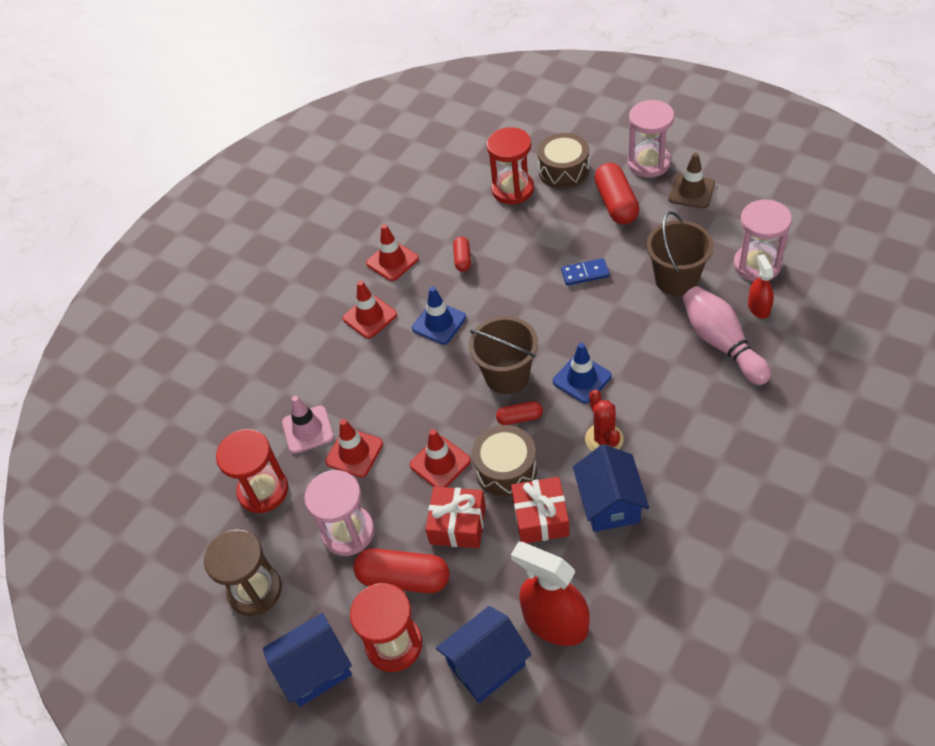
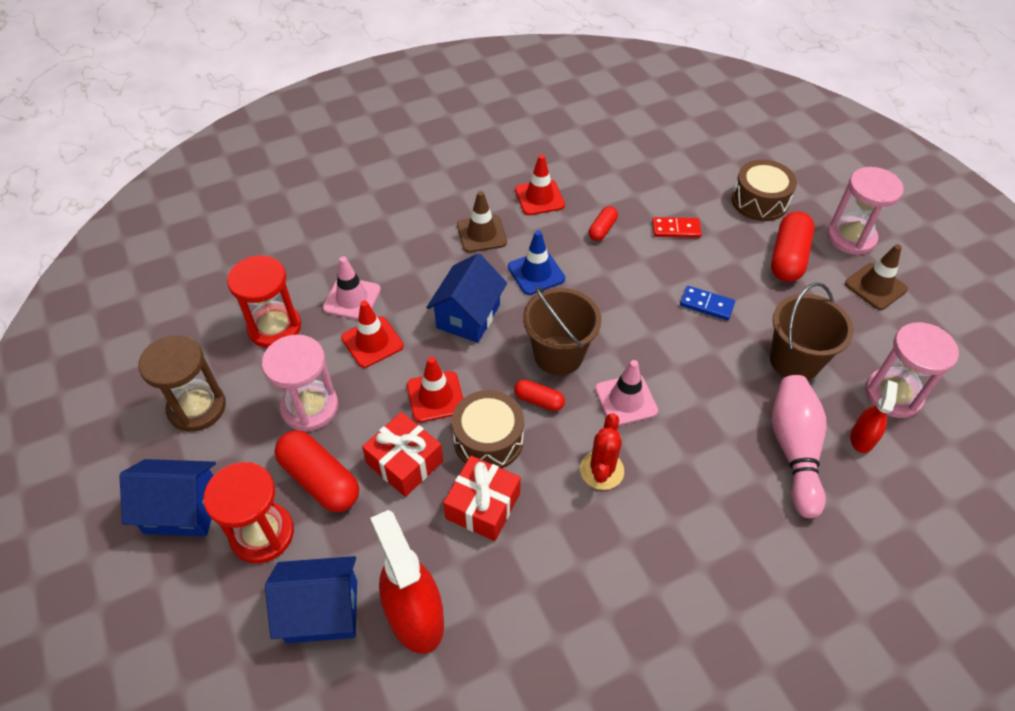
camera: 25 degrees right, 0 degrees up
red traffic cone [342,281,397,339] -> brown traffic cone [457,191,507,253]
red hourglass [487,127,534,204] -> none
blue traffic cone [553,343,612,403] -> pink traffic cone [595,360,658,426]
blue house [573,444,649,532] -> blue house moved to [426,253,507,343]
none -> red domino [652,217,701,238]

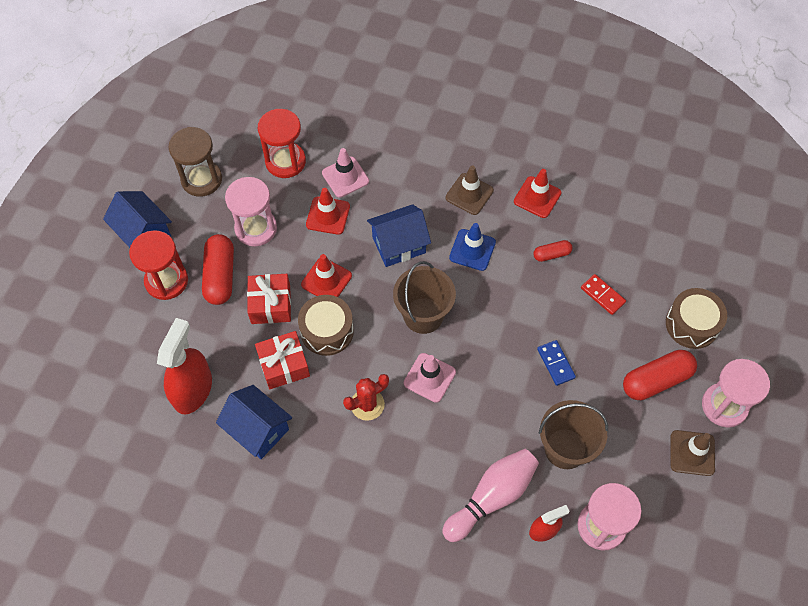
camera: 45 degrees right, 10 degrees up
blue house [265,556,357,643] -> blue house moved to [216,385,292,459]
red capsule [514,379,565,411] -> none

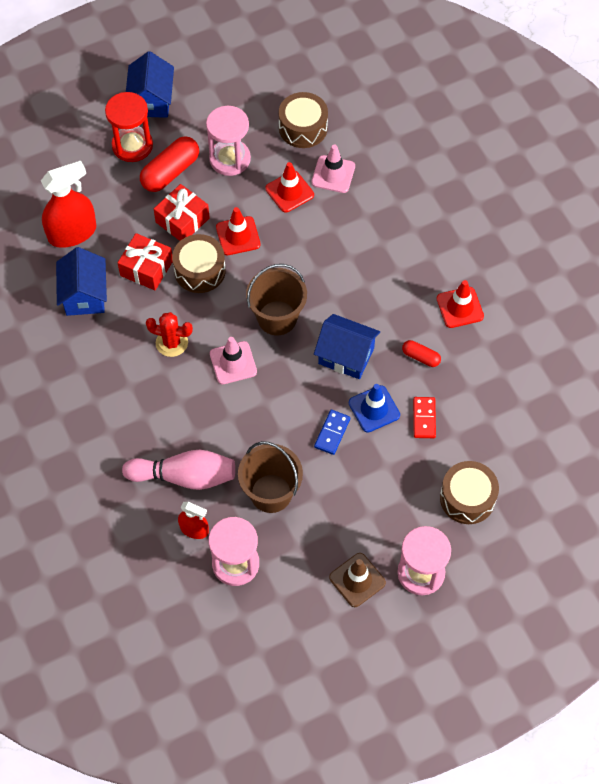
camera: 45 degrees right, 0 degrees up
brown hourglass [168,127,222,197] -> none
red hourglass [258,109,306,178] -> brown drum [279,92,328,148]
blue house [367,204,431,267] -> blue house moved to [314,314,380,379]
brown traffic cone [446,166,494,215] -> none
blue traffic cone [449,223,496,271] -> blue traffic cone moved to [349,384,400,433]
red capsule [623,350,697,400] -> none

